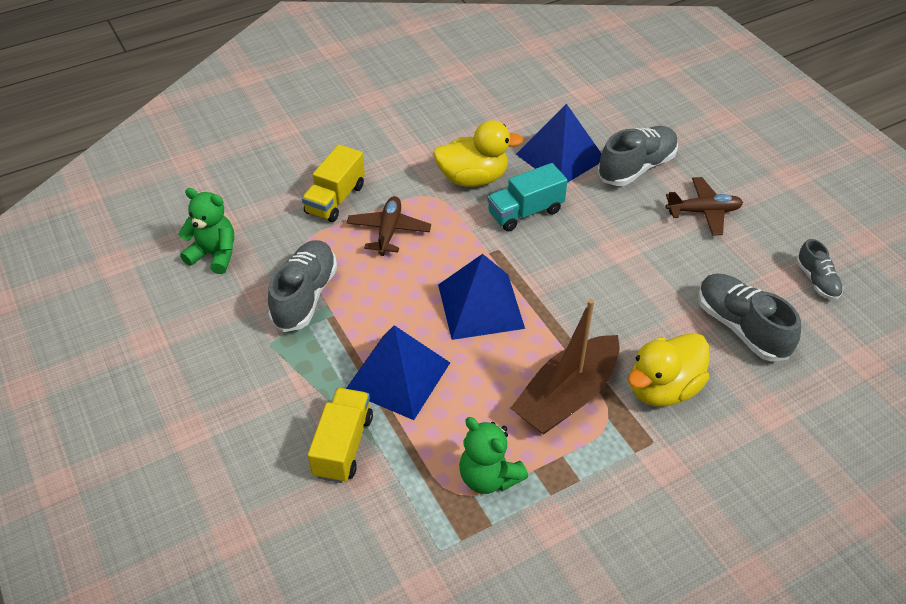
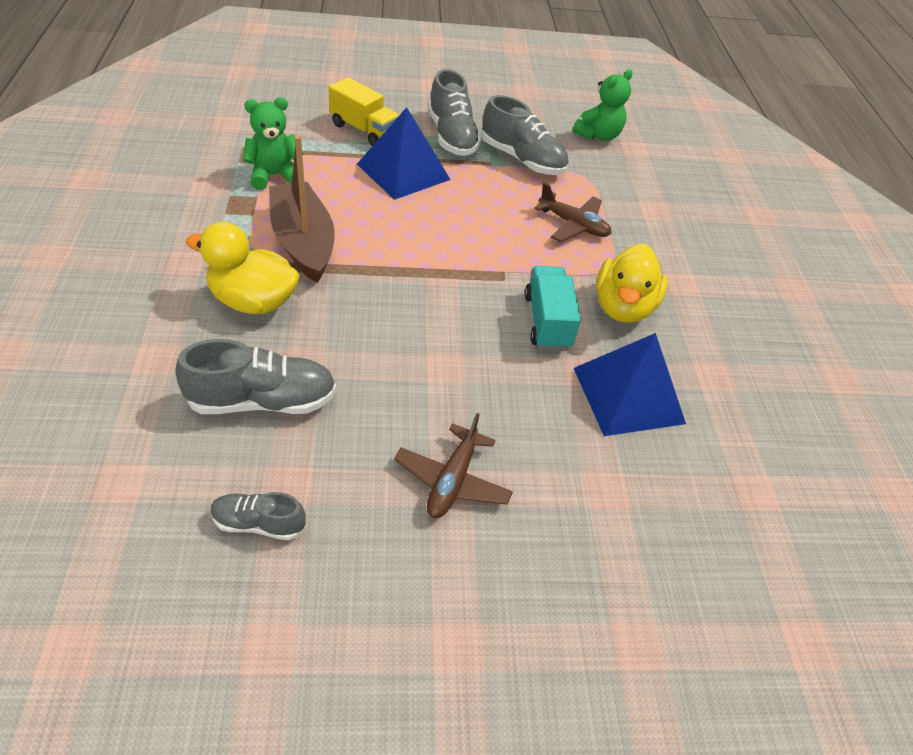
camera: 110 degrees right, 0 degrees up
yellow truck [302,144,365,222] -> none
blue pyramid [438,254,525,340] -> none
grey shoe [597,126,678,186] -> grey shoe moved to [428,69,481,156]
yellow duck [628,333,710,407] -> yellow duck turned 60 degrees counterclockwise [186,222,300,314]

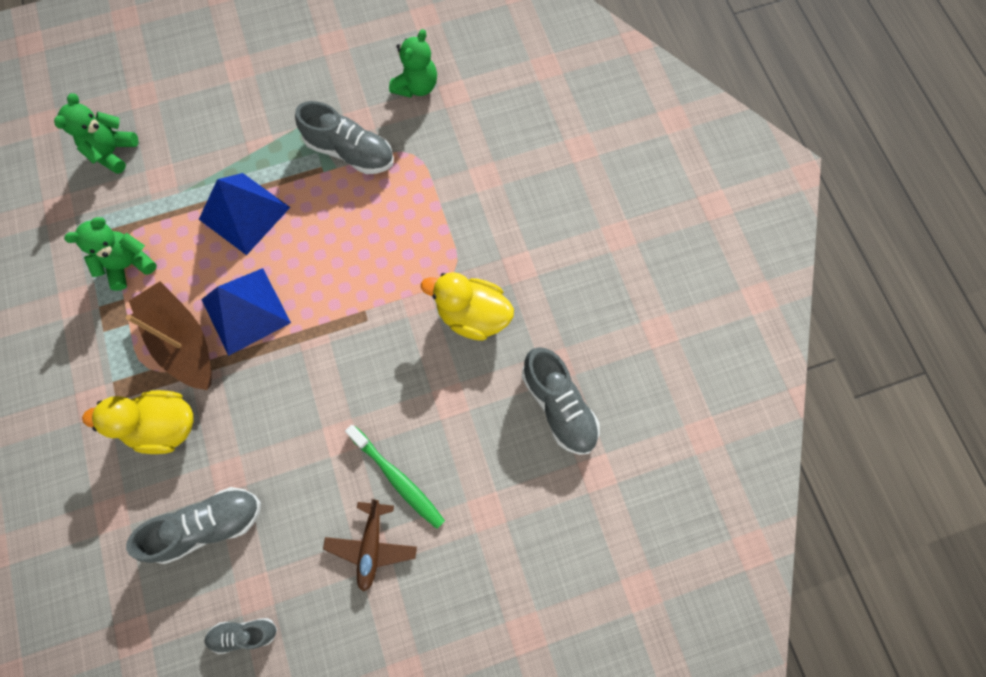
camera: 10 degrees left, 25 degrees up
yellow truck [328,77,399,146] -> none
grey shoe [428,69,481,156] -> grey shoe moved to [522,347,600,455]
turquoise truck [525,266,581,350] -> none
brown plane [534,183,611,242] -> none
blue pyramid [574,333,686,436] -> blue pyramid moved to [201,268,291,356]
yellow duck [596,244,668,323] -> yellow duck turned 105 degrees clockwise [421,272,514,341]
none -> green teddy bear [54,93,139,174]
none -> green toothbrush [345,425,445,529]

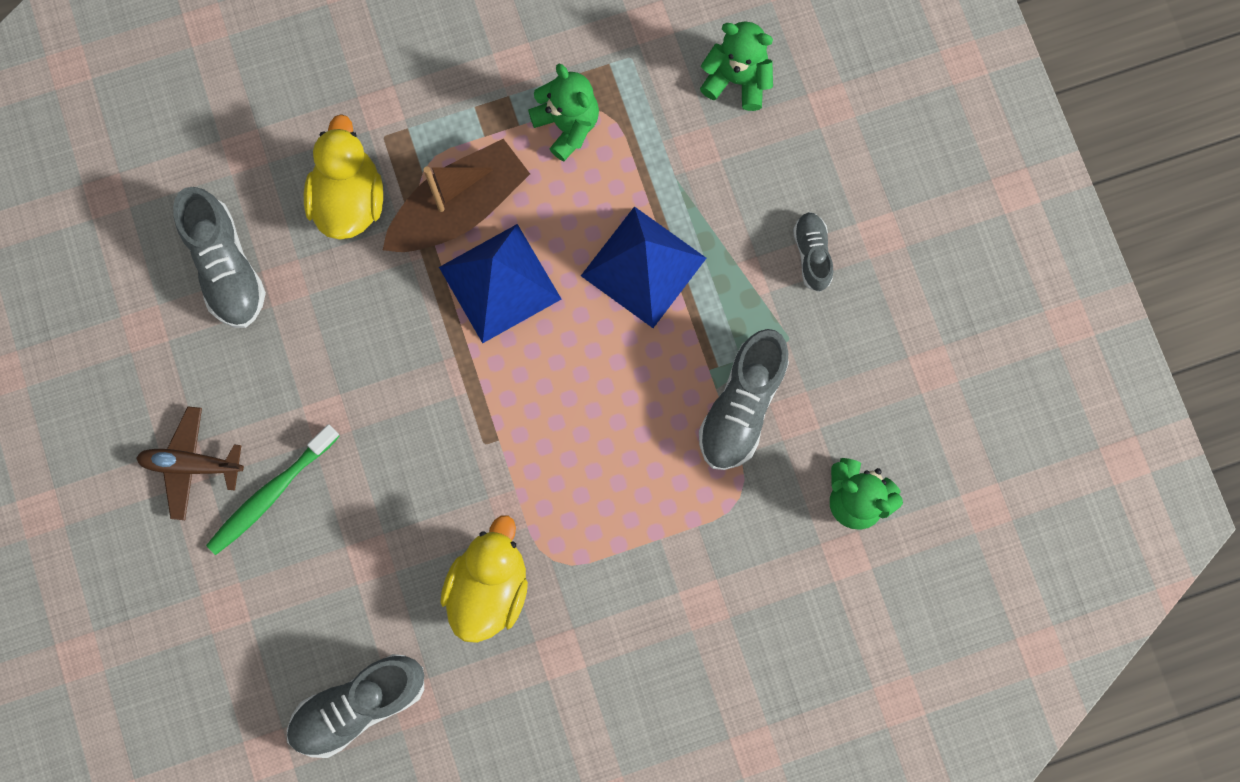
camera: 90 degrees right, 5 degrees up
grey shoe [204,618,277,654] -> grey shoe moved to [793,212,833,292]

